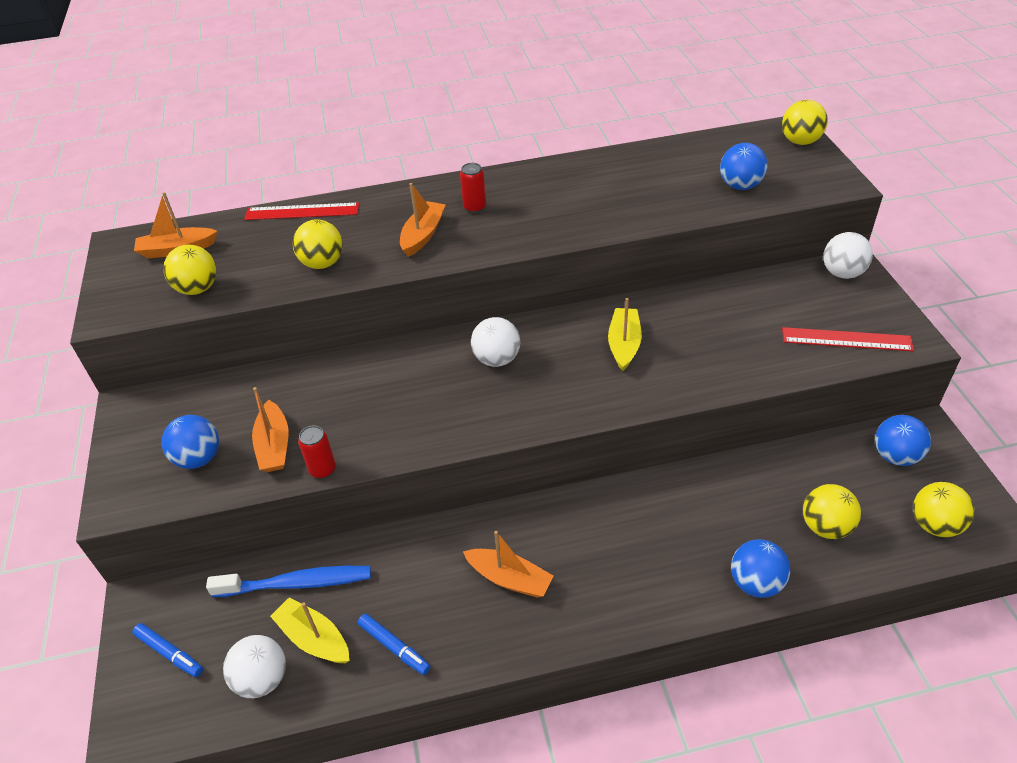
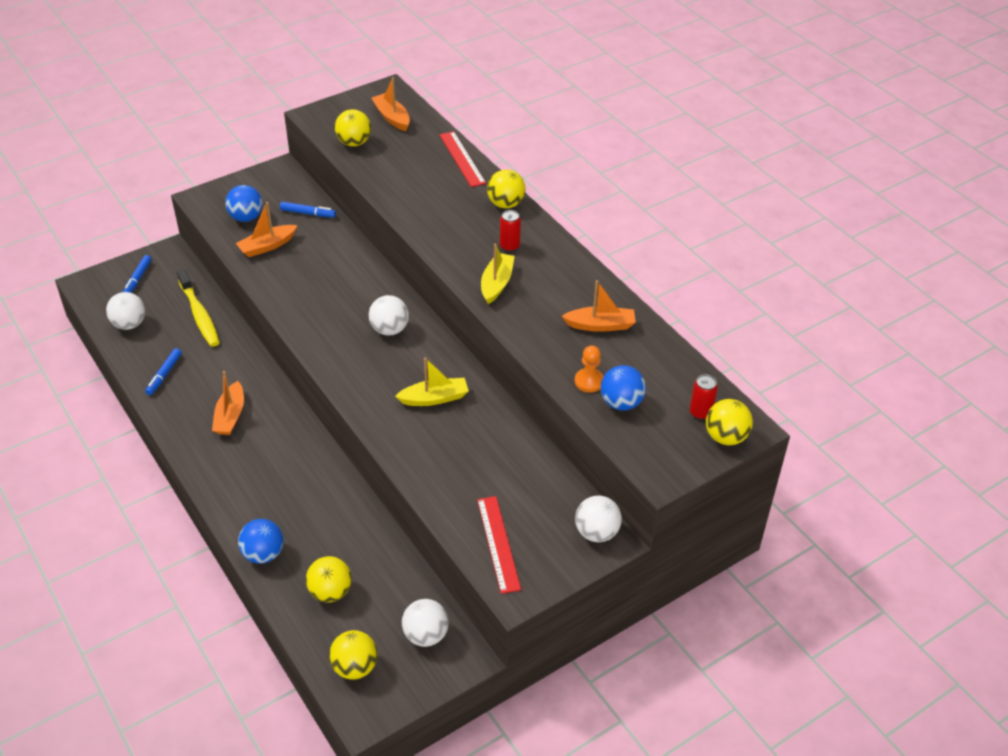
camera: 65 degrees right, 0 degrees up
blue toothbrush [206,566,371,597] -> yellow toothbrush [177,269,220,347]
yellow boat [270,598,350,663] -> yellow boat moved to [481,244,515,304]
yellow ball [293,219,343,269] -> yellow ball moved to [487,170,525,208]
red can [298,425,336,478] -> red can moved to [690,374,718,420]
orange boat [400,183,446,257] -> orange boat moved to [562,280,636,332]
blue ball [875,415,931,466] -> white ball [402,599,449,647]
none -> blue marker [280,202,336,218]
none -> orange pawn [575,345,604,393]

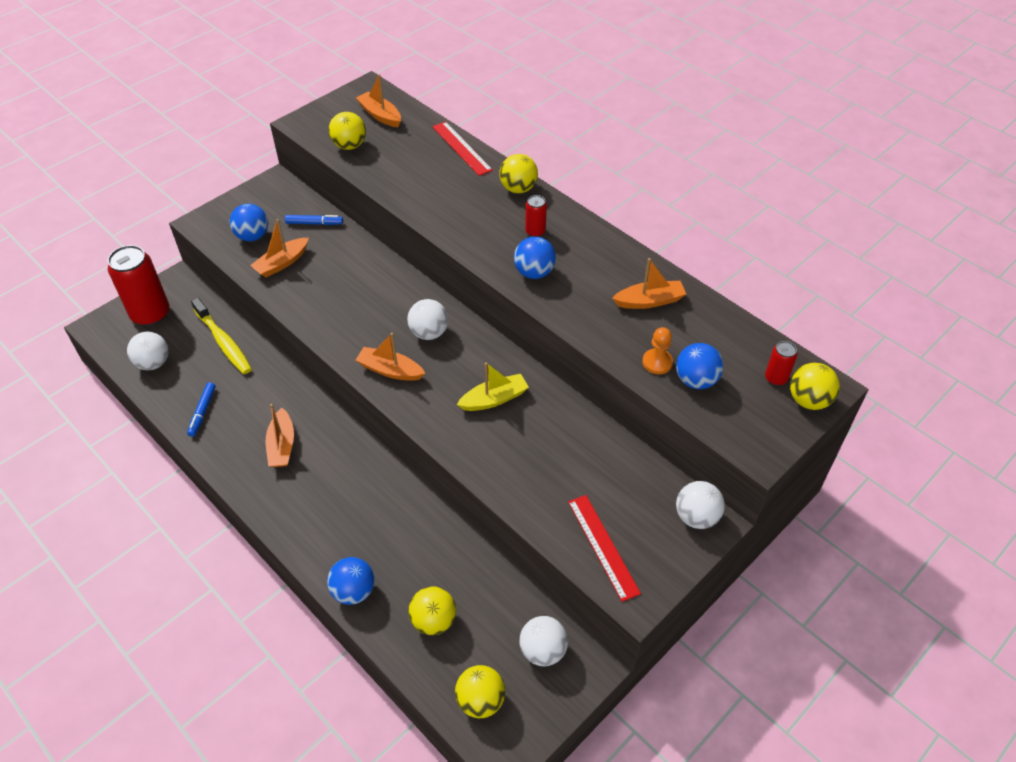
camera: 10 degrees left, 5 degrees up
blue marker [123,255,152,293] -> red can [108,245,169,326]
yellow boat [481,244,515,304] -> blue ball [514,237,556,279]
none -> orange boat [356,333,425,381]

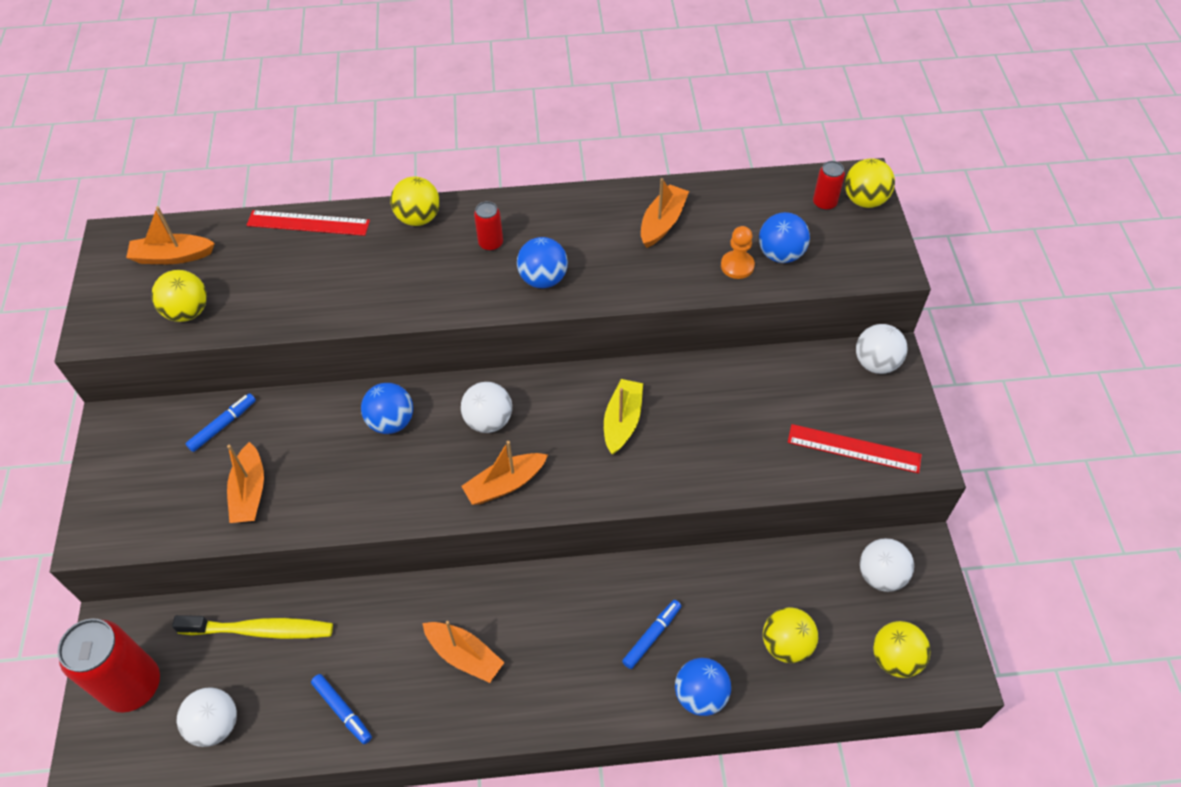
camera: 50 degrees left, 5 degrees up
blue ball [230,204,268,241] -> blue ball moved to [361,383,413,434]
none -> blue marker [622,600,681,669]

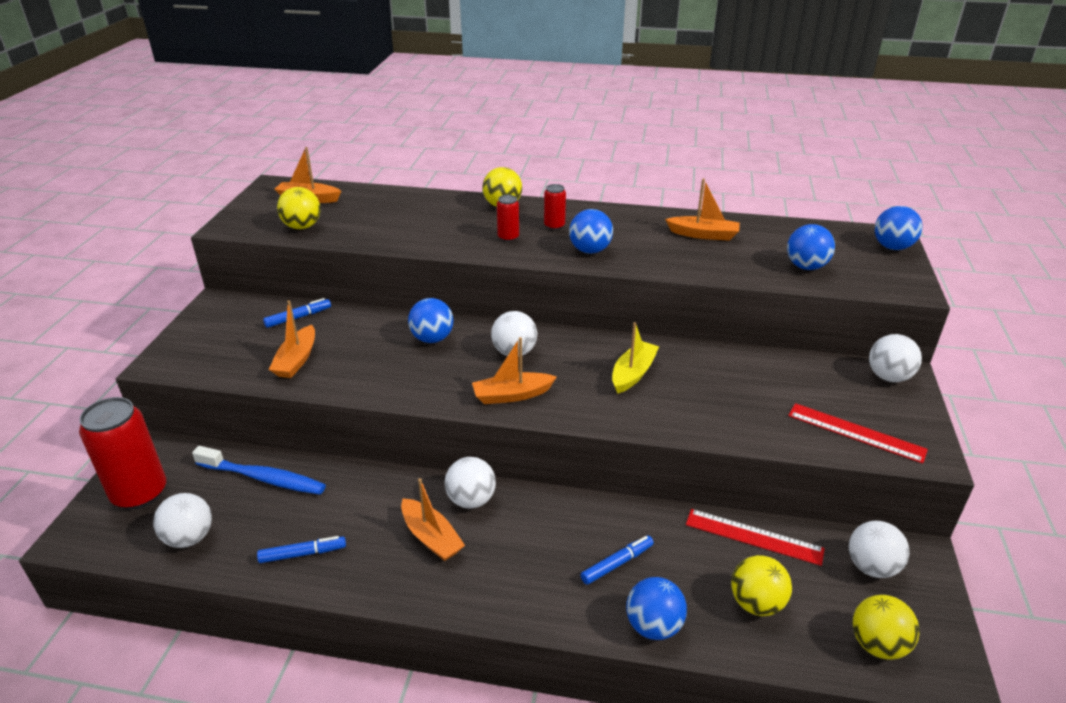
camera: 15 degrees right, 20 degrees down
yellow toothbrush [172,615,333,639] -> blue toothbrush [192,446,326,495]
red ruler [246,210,370,236] -> red ruler moved to [686,509,825,566]
blue marker [311,674,372,744] -> blue marker turned 75 degrees counterclockwise [257,536,346,563]
orange boat [641,178,689,248] -> orange boat turned 60 degrees clockwise [665,179,740,241]
orange pawn [721,226,755,279] -> none
red can [813,161,845,210] -> red can moved to [497,195,519,242]
yellow ball [845,158,895,208] -> blue ball [875,206,923,250]
none -> white ball [445,457,496,508]

